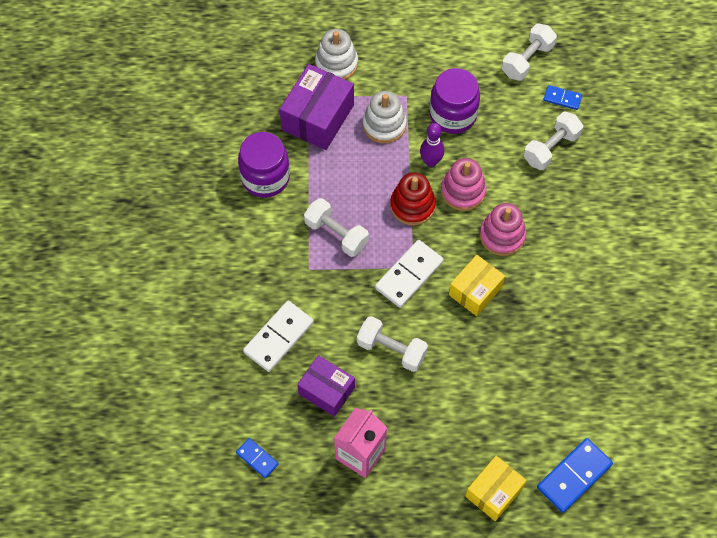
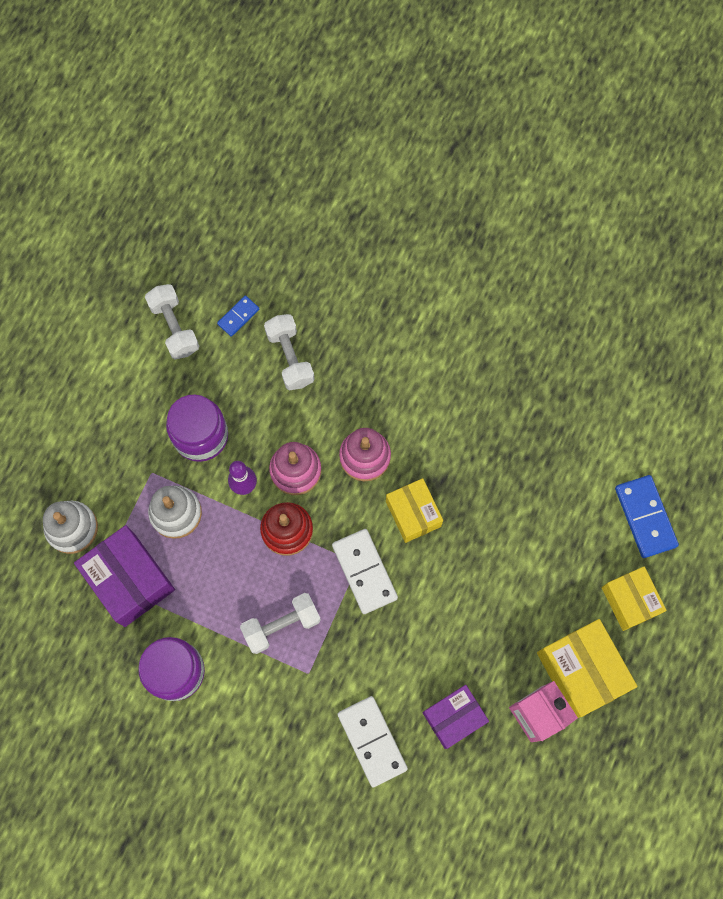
camera: 65 degrees left, 10 degrees up
blue domino [236,438,279,478] -> none
white dumbbell [357,316,428,372] -> none
none -> yellow box [537,619,637,718]

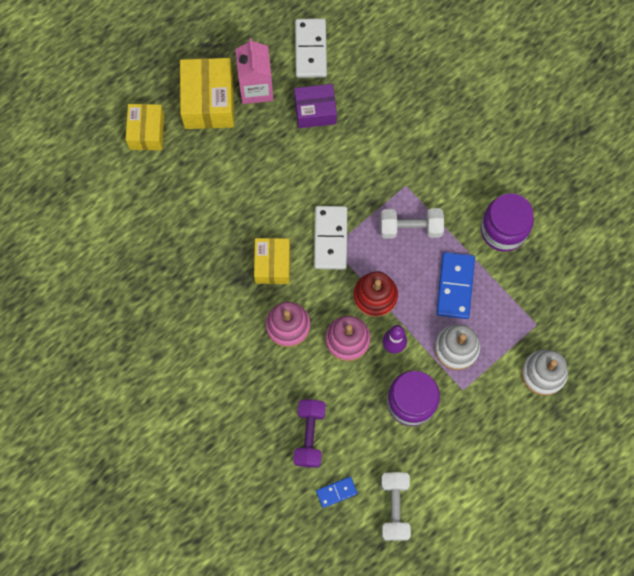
camera: 155 degrees left, 0 degrees up
purple box [74,525,175,627] -> none
white dumbbell [264,314,315,390] -> purple dumbbell [293,400,326,468]
white domino [338,696,408,787] -> white domino moved to [295,18,327,78]
blue domino [615,475,679,558] -> blue domino moved to [436,252,475,319]

